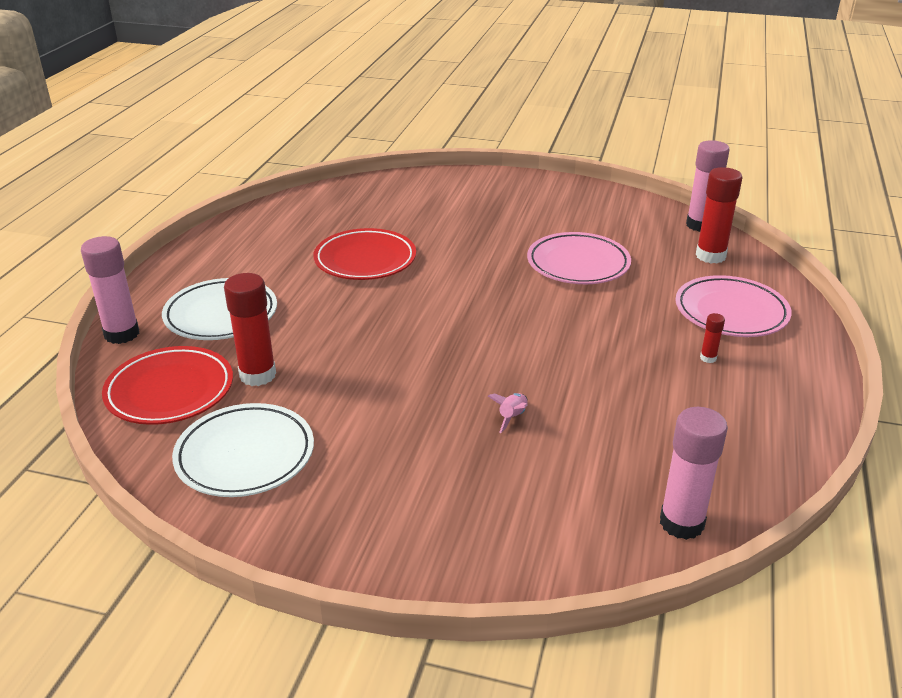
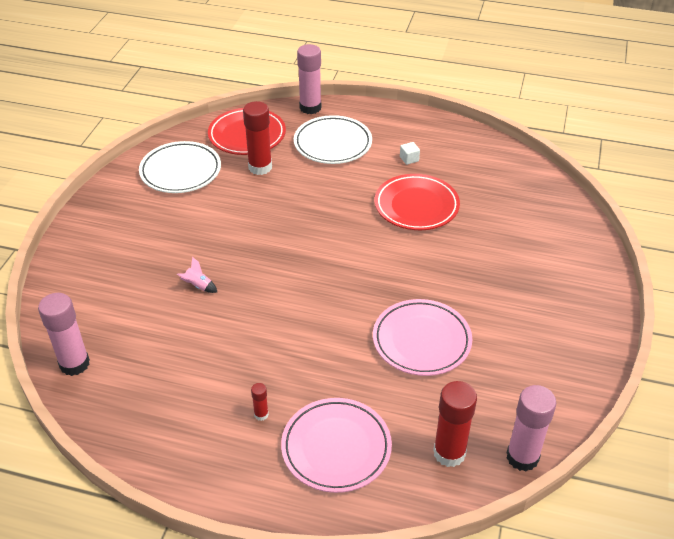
camera: 90 degrees right, 10 degrees up
none -> white cube [400,142,420,165]

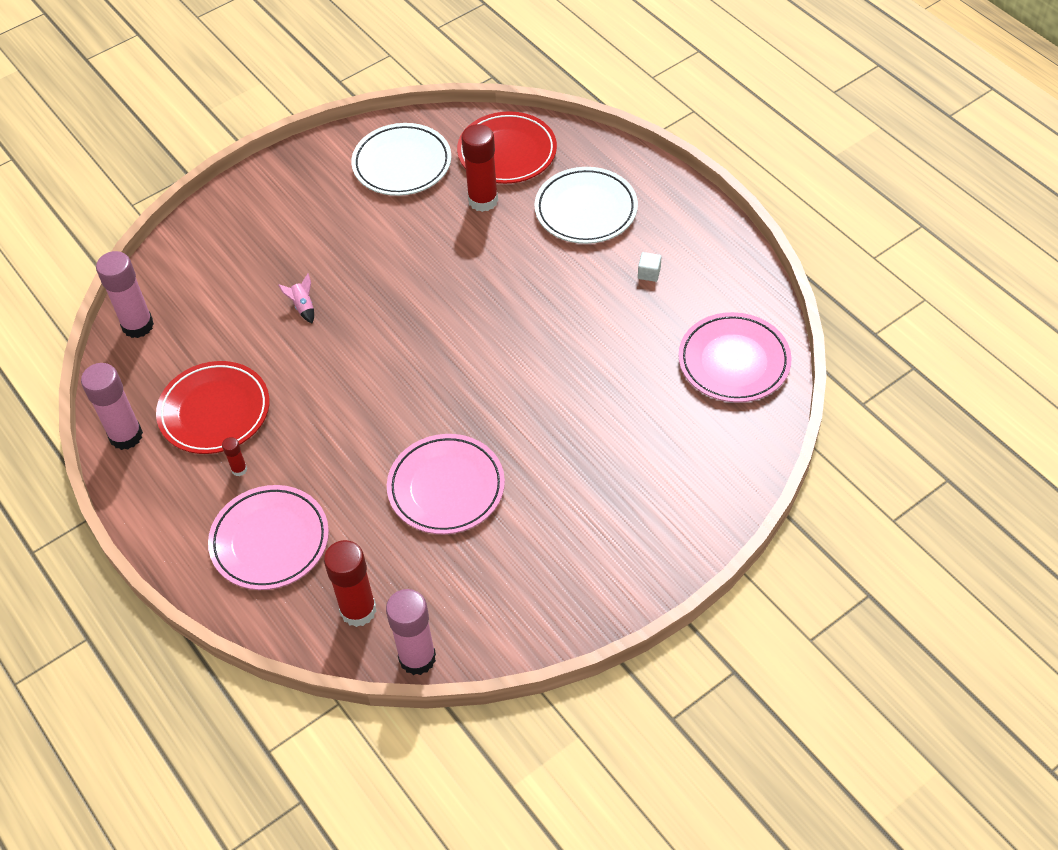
camera: 40 degrees right, 10 degrees up
pink glue stick [297,44,321,114] -> pink glue stick moved to [81,363,143,450]
red plate [375,174,460,230] -> red plate moved to [156,361,269,454]
none -> pink plate [678,312,792,403]

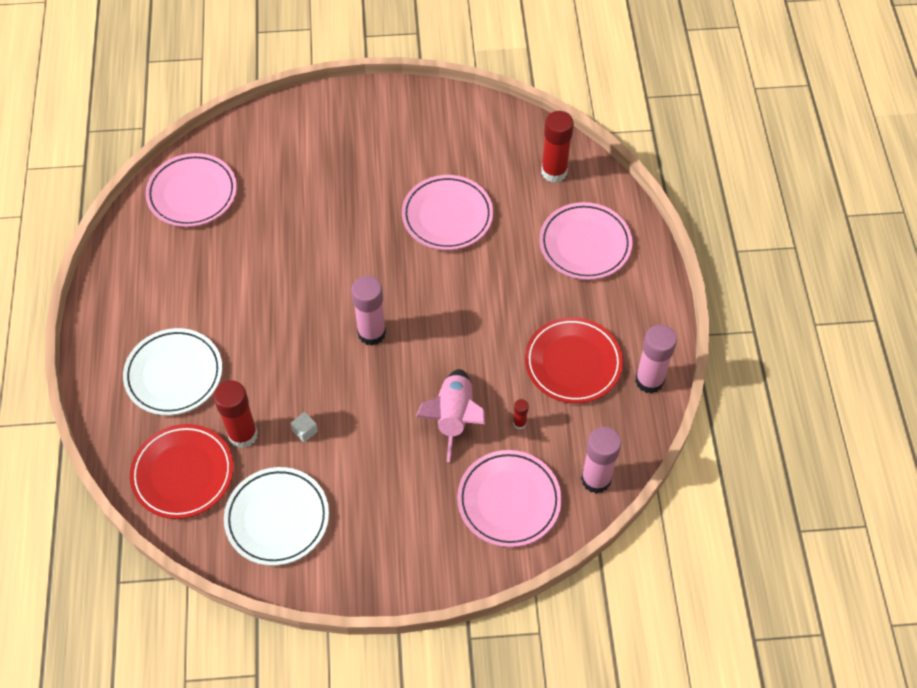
camera: 150 degrees left, 5 degrees up
red glue stick [222,437,247,476] -> red glue stick moved to [513,399,529,430]
pink rocket [278,273,314,323] -> pink rocket [416,369,485,462], size x2.20
pink glue stick [386,589,436,675] -> pink glue stick moved to [351,276,386,346]
white cube [638,252,661,282] -> white cube moved to [291,412,318,442]
none -> pink plate [457,450,562,547]

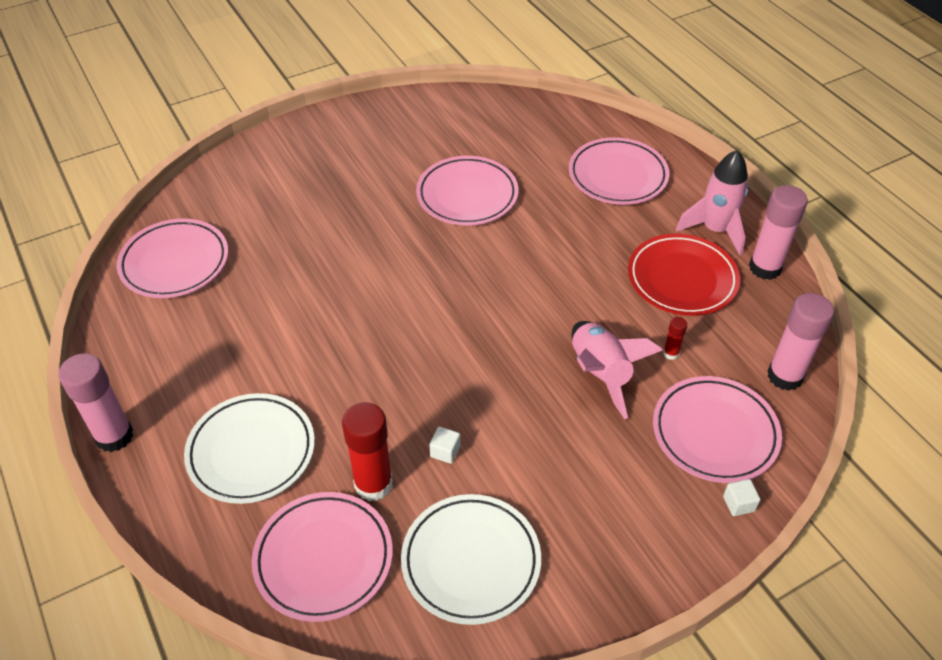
camera: 25 degrees left, 10 degrees down
red plate [130,424,233,519] -> pink plate [252,492,393,622]
pink glue stick [351,276,386,346] -> pink glue stick moved to [59,353,134,452]
red glue stick [541,111,574,183] -> none
none -> pink rocket [676,150,748,255]
none -> white cube [723,479,760,516]

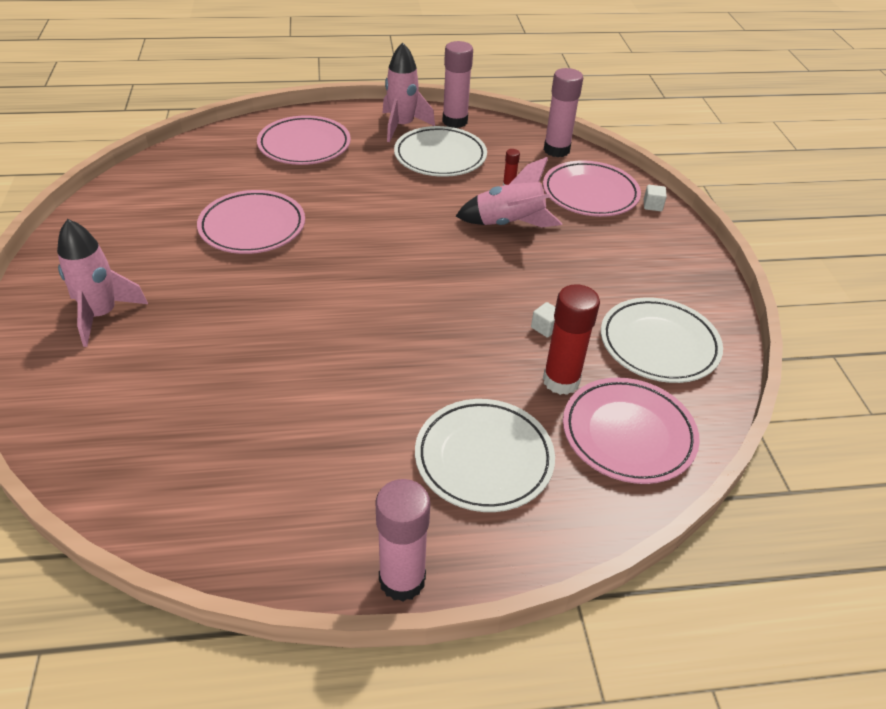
camera: 70 degrees left, 5 degrees down
pink plate [117,219,228,298] -> none
red plate [628,234,740,316] -> white plate [394,126,487,177]
none -> pink rocket [57,219,148,347]

